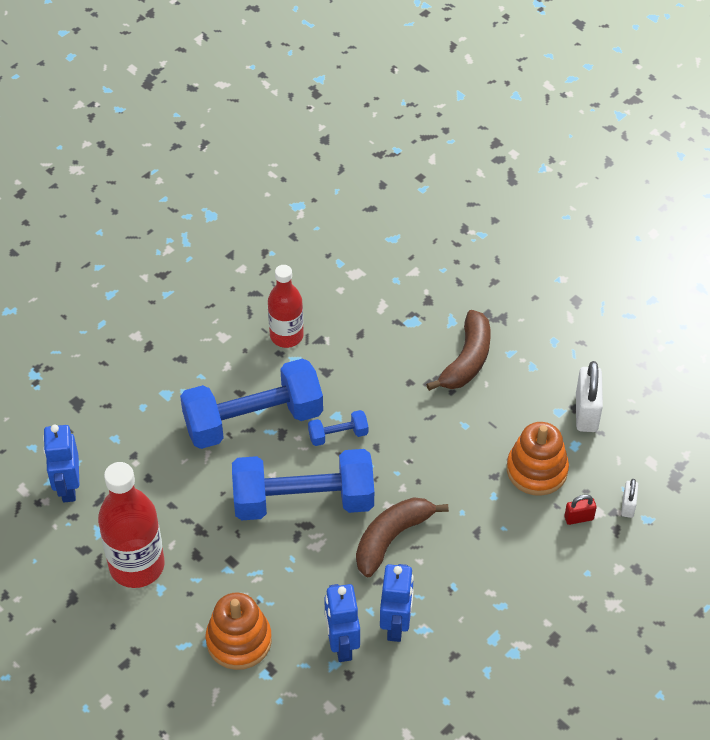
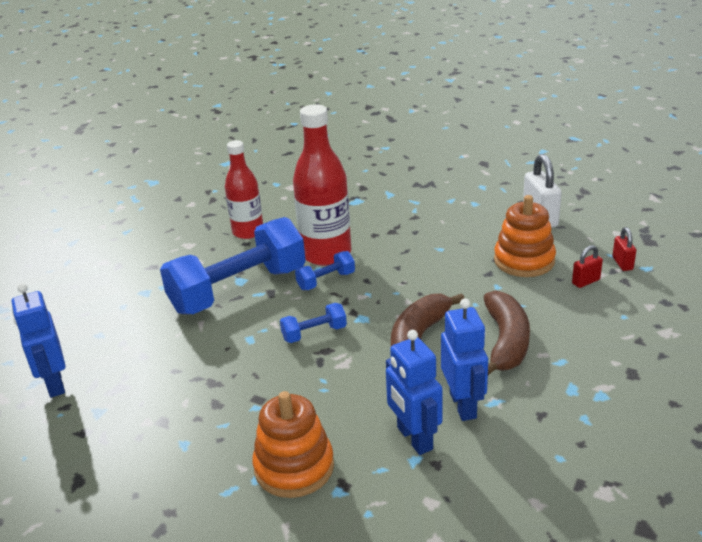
camera: 15 degrees left, 20 degrees down
red bottle [98,462,165,588] -> red bottle moved to [293,104,351,266]
blue dumbbell [232,449,374,520] -> blue dumbbell [280,303,347,343], size x0.43
brown banana [426,310,491,391] -> brown banana moved to [483,290,530,375]
white padlock [621,479,638,518] -> red padlock [612,227,636,271]

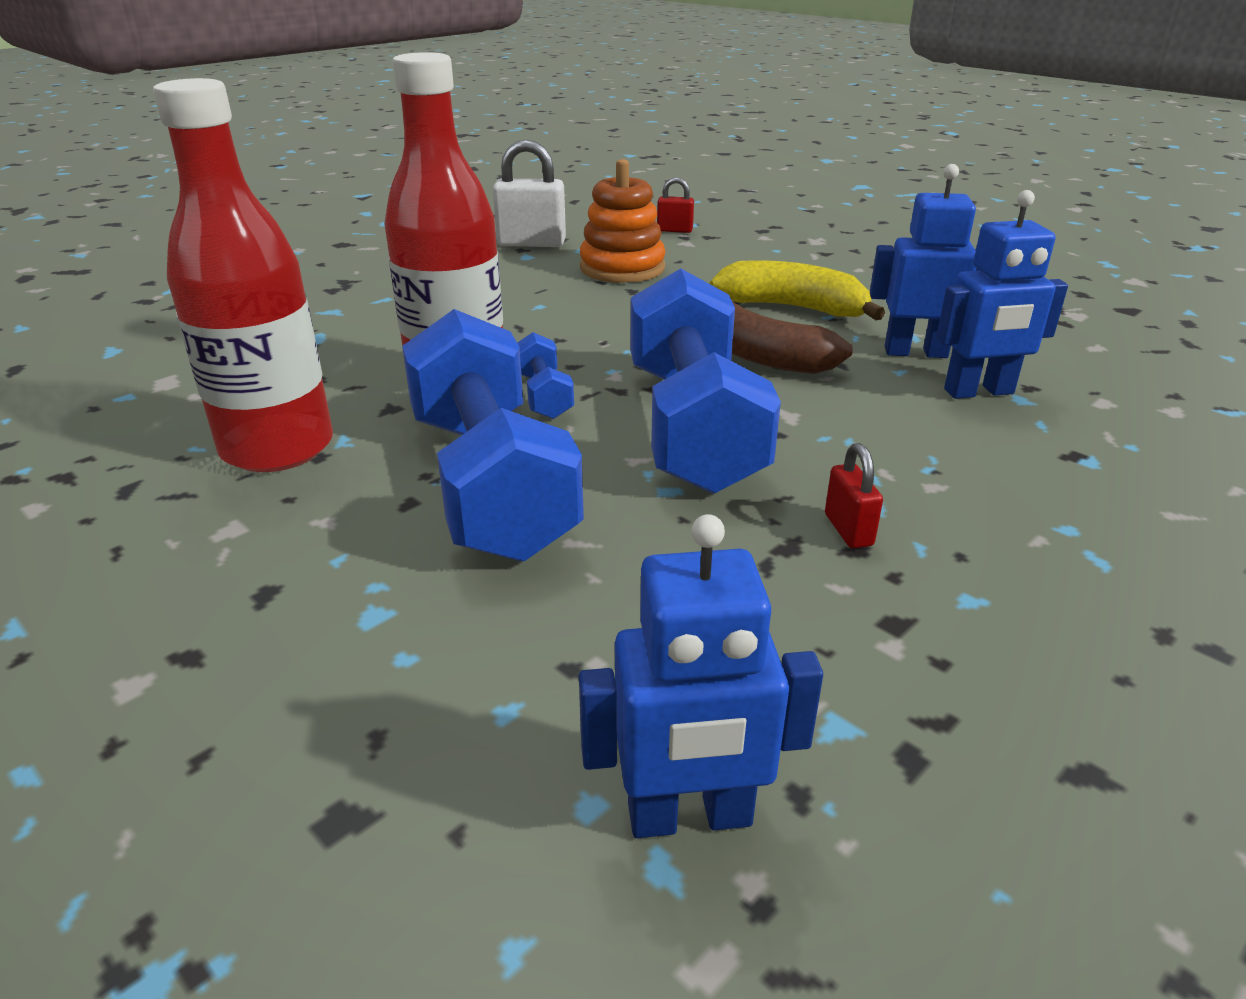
camera: 75 degrees left, 0 degrees up
red bottle [225,140,263,239] -> red bottle [153,78,333,472], size x1.51
orange stacking toy [252,391,334,498] -> none
blue dumbbell [280,303,347,343] -> blue dumbbell [631,268,781,494], size x2.34
brown banana [483,290,530,375] -> yellow banana [709,260,885,320]
red padlock [572,245,603,288] -> red padlock moved to [825,443,883,548]

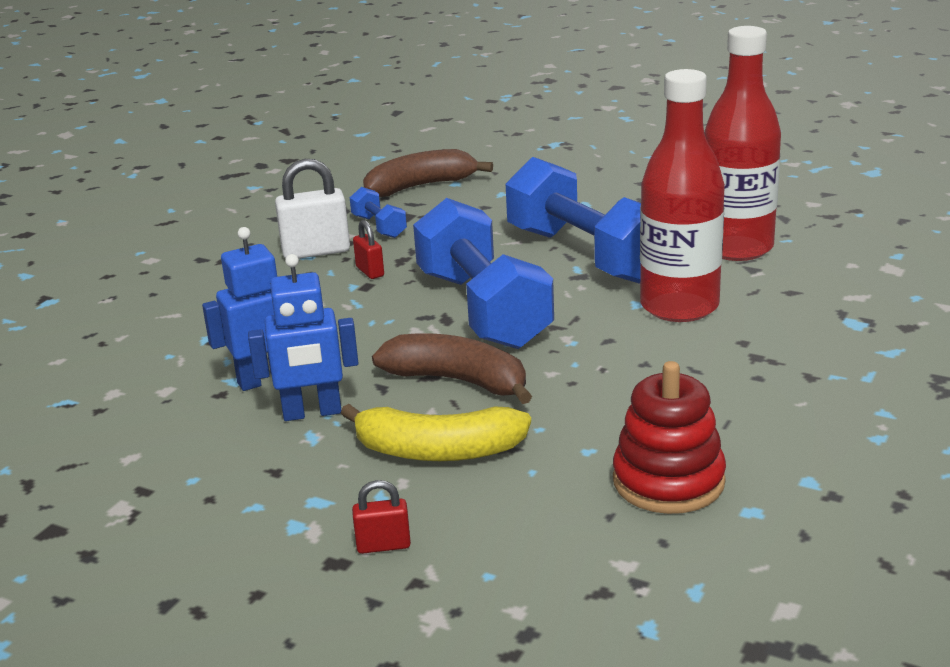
camera: 165 degrees right, 5 degrees down
white padlock [493,140,566,247] -> white padlock moved to [275,159,350,259]
blue dumbbell [517,332,574,419] -> blue dumbbell moved to [350,187,407,238]
blue robot [579,514,823,838] -> brown banana [363,149,493,197]
orange stacking toy [580,159,665,283] -> red stacking toy [613,361,726,514]
red padlock [657,177,694,233] -> red padlock moved to [352,480,411,554]

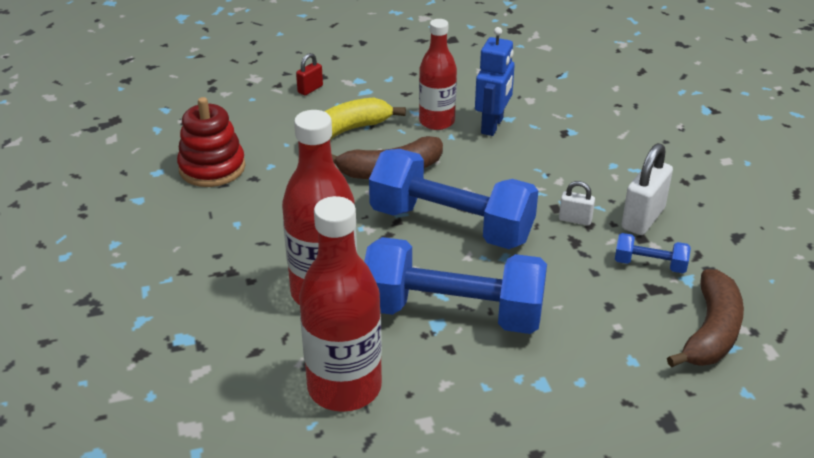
camera: 135 degrees right, 10 degrees up
blue robot [248,254,358,421] -> red bottle [419,19,457,130]
red padlock [353,220,384,279] -> white padlock [559,181,595,226]

